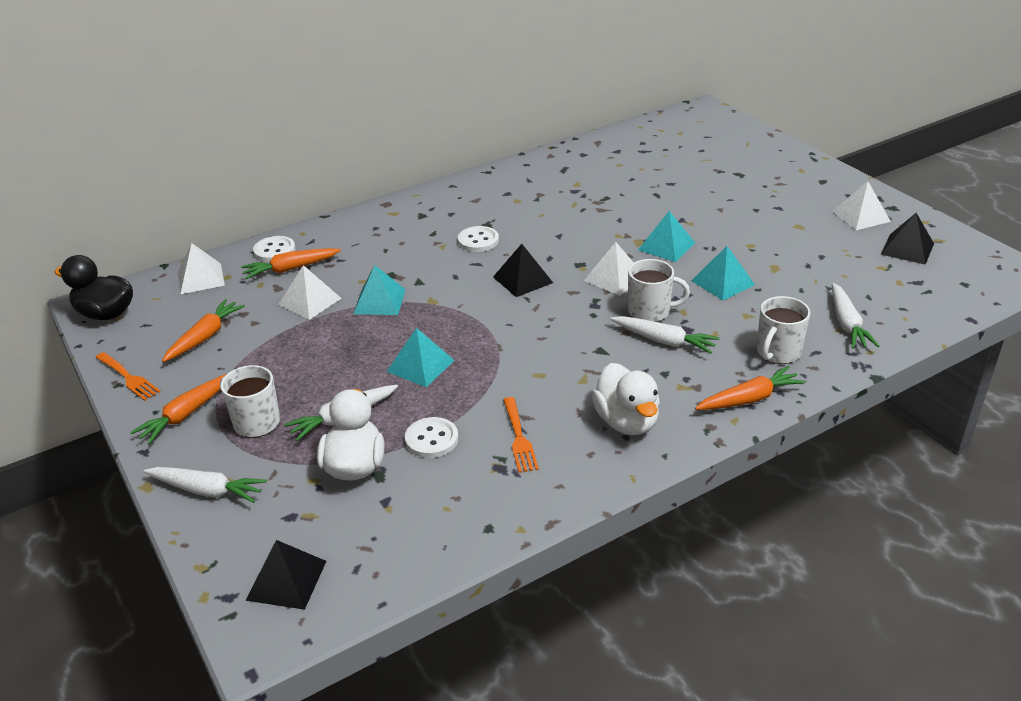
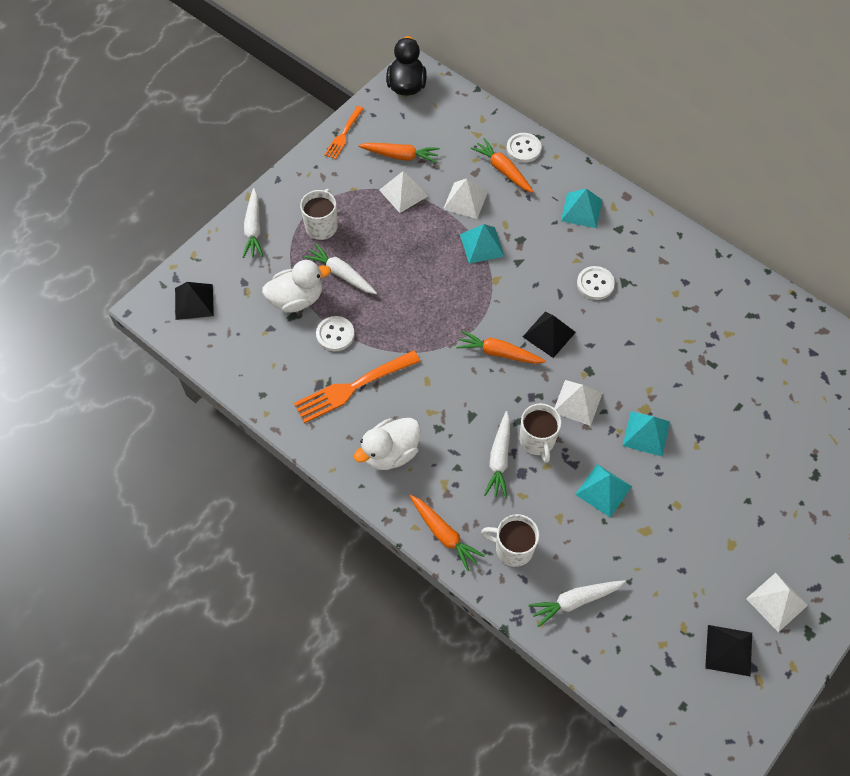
camera: 70 degrees right, 25 degrees up
orange carrot [130,374,227,444] -> orange carrot moved to [456,330,546,364]
white pyramid [178,243,225,294] -> white pyramid moved to [379,171,428,213]
turquoise pyramid [386,328,455,387] -> turquoise pyramid moved to [561,189,602,228]
orange fork [503,397,539,473] -> orange fork [294,350,421,423], size x1.67

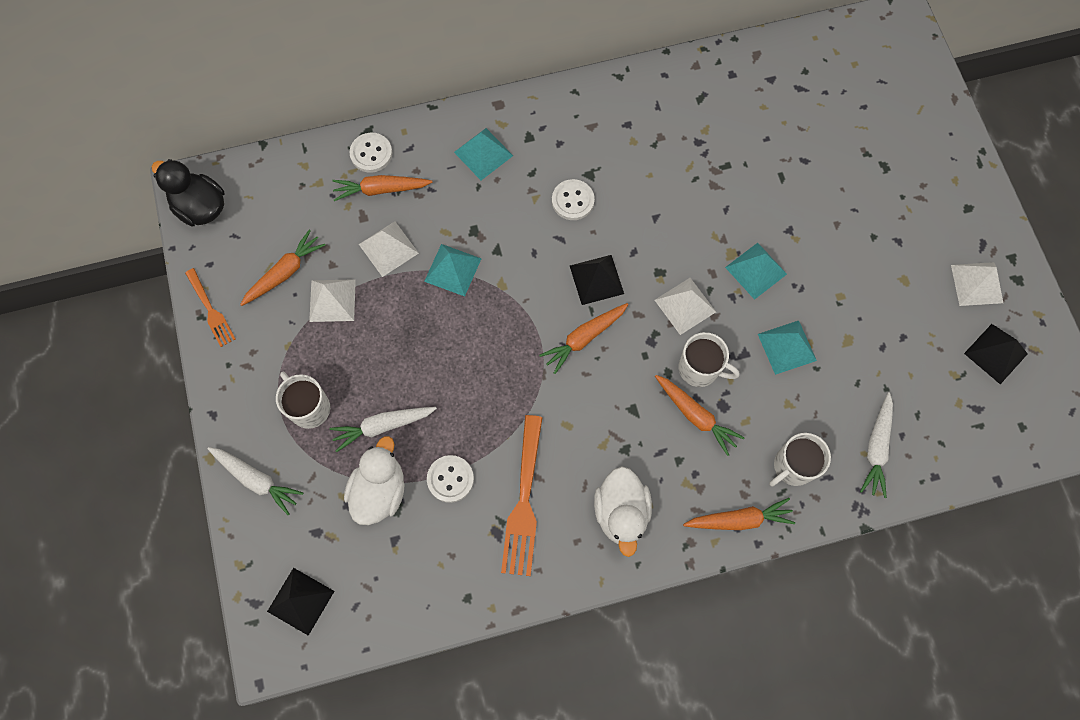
camera: 55 degrees left, 10 degrees up
white carrot [484,411,510,498] -> orange carrot [655,375,745,456]

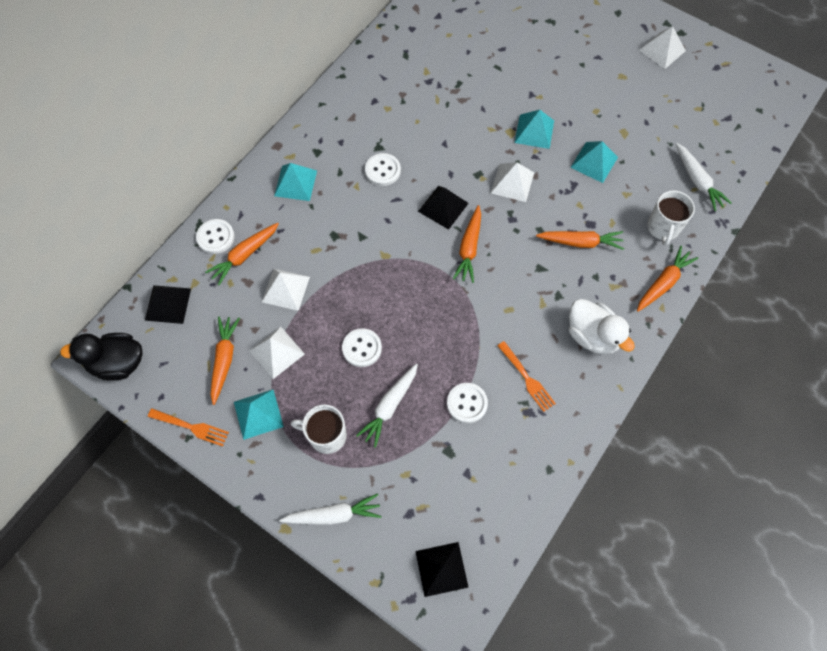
camera: 40 degrees left, 5 degrees down
white duck [344,436,405,525] -> none
turquoise pyramid [424,244,482,296] -> turquoise pyramid moved to [234,390,284,440]
orange fork [501,415,543,576] -> orange fork [498,341,556,412], size x0.60
white mug [679,332,740,387] -> none
black pyramid [964,324,1028,384] -> black pyramid moved to [145,285,191,324]
none -> white button [342,328,382,367]

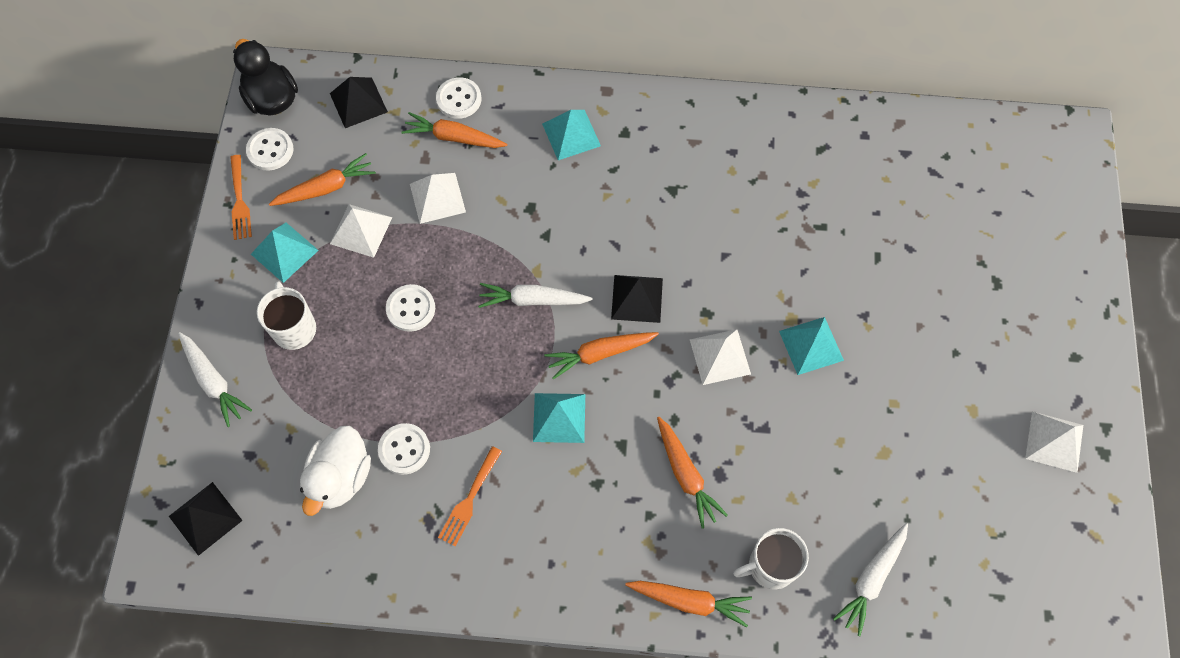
camera: 60 degrees right, 0 degrees up
white carrot [356,363,418,448] -> white carrot moved to [478,283,593,308]
white button [365,153,401,186] -> white button moved to [246,128,293,171]
white duck [569,299,635,355] -> white duck moved to [300,426,371,516]
turquoise pyramid [570,141,618,183] -> turquoise pyramid moved to [533,393,585,443]

